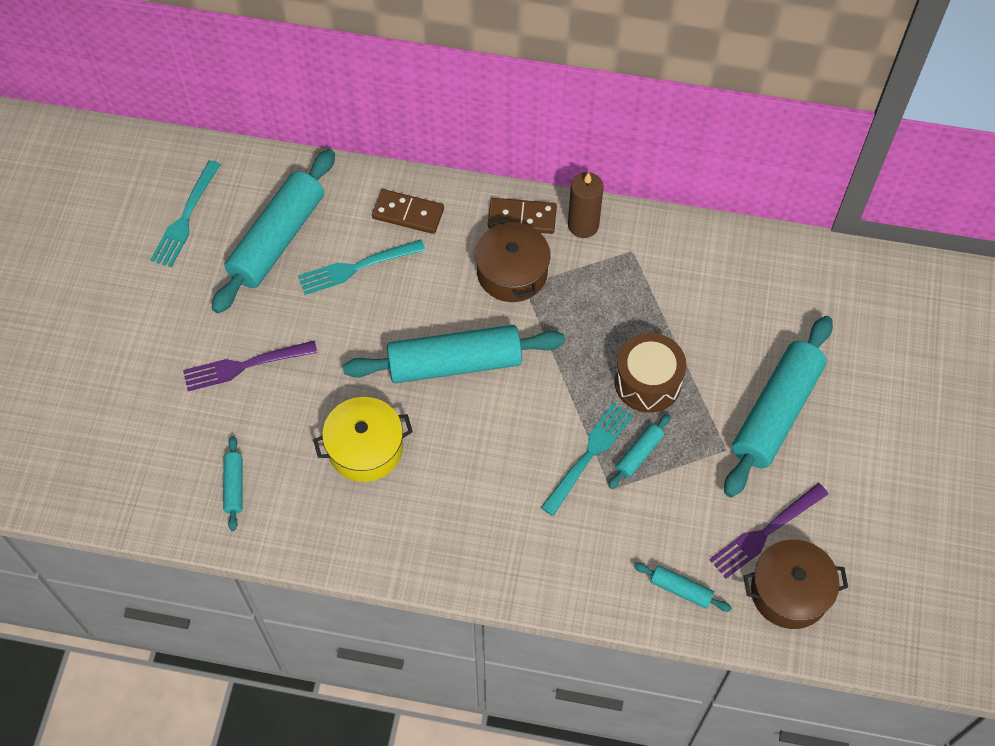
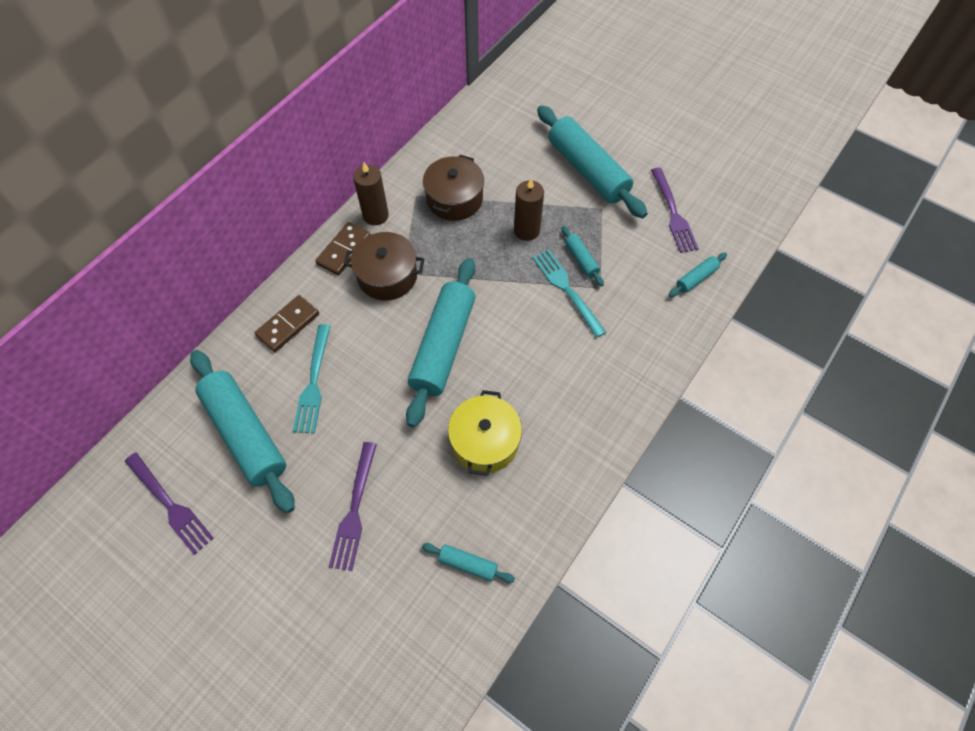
camera: 65 degrees left, 0 degrees up
turquoise fork [150,160,221,267] -> purple fork [125,452,214,555]
brown drum [614,333,686,413] -> brown candle [514,178,544,241]
brown pot [743,539,848,629] -> brown pot moved to [423,155,484,221]

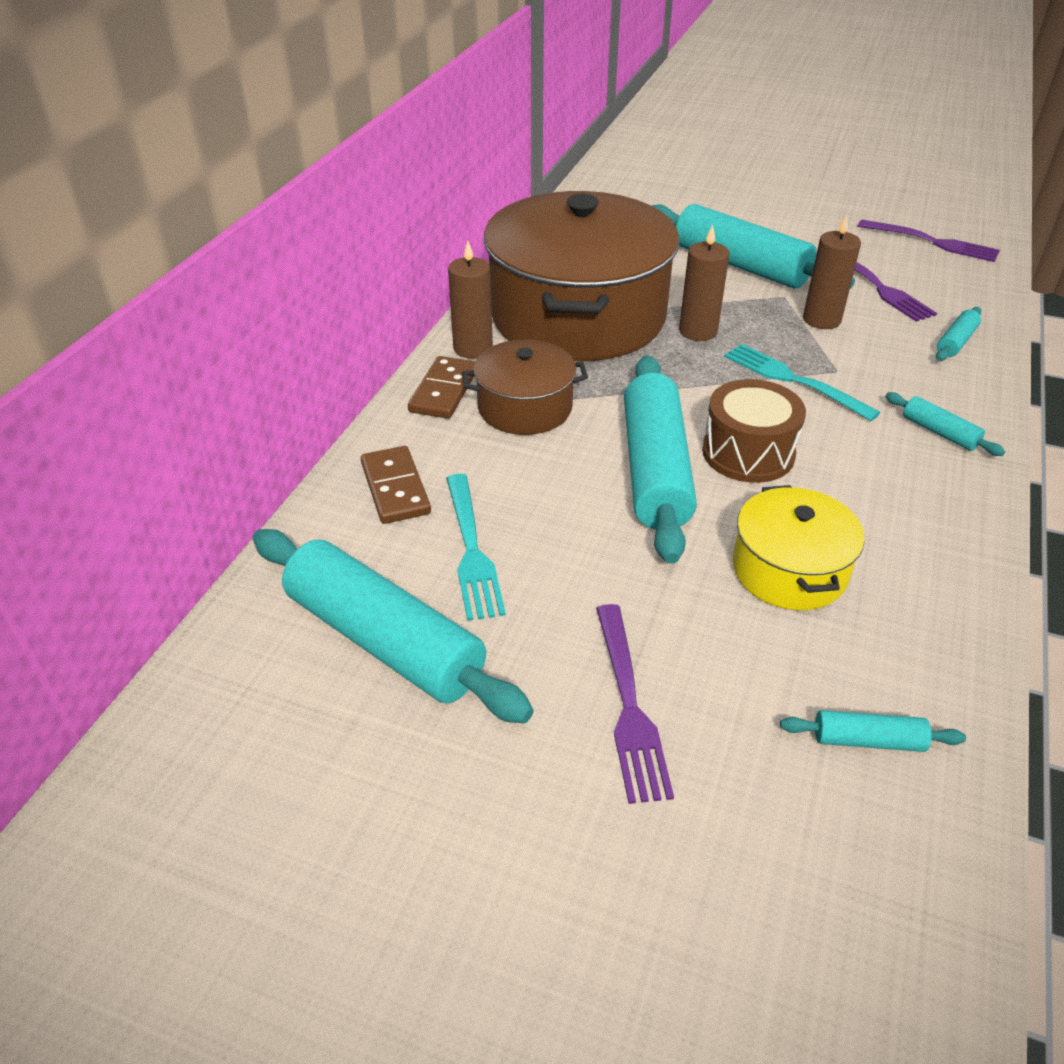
camera: 15 degrees left, 20 degrees down
purple fork [125,452,214,555] -> purple fork moved to [858,219,1000,262]
brown domino [255,295,319,352] -> brown domino turned 45 degrees counterclockwise [361,446,431,524]
brown pot [423,155,484,221] -> brown pot [484,191,680,361], size x2.09
turquoise rolling pin [561,226,604,286] -> turquoise rolling pin moved to [885,392,1005,456]
none -> brown drum [702,379,806,483]
none -> brown candle [803,214,861,329]

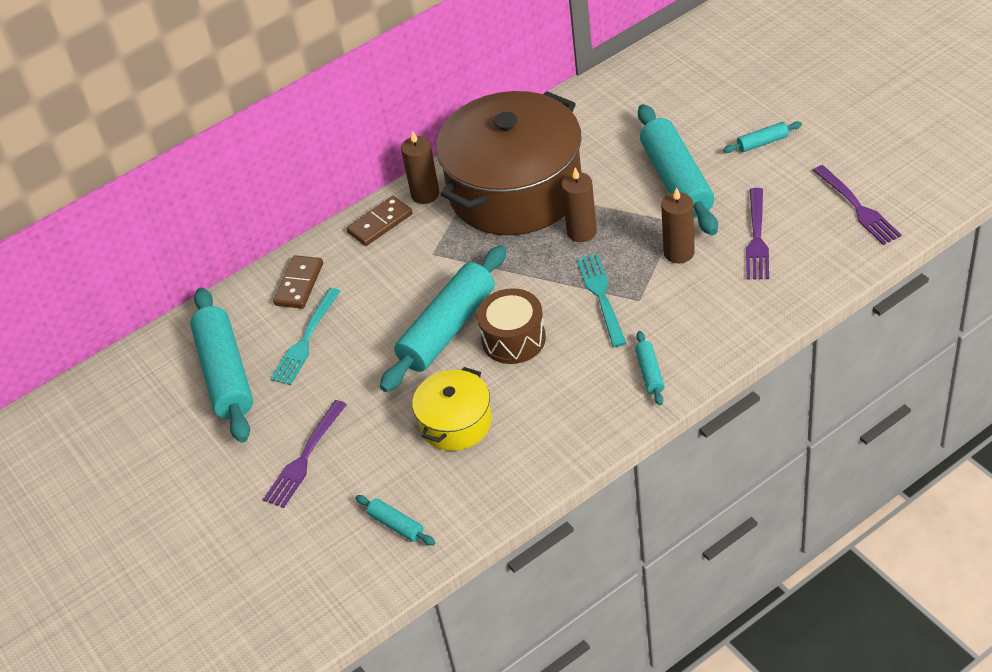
camera: 40 degrees right, 5 degrees up
brown pot [462,340,588,435] -> none
turquoise rolling pin [936,307,981,361] -> turquoise rolling pin moved to [723,121,802,153]

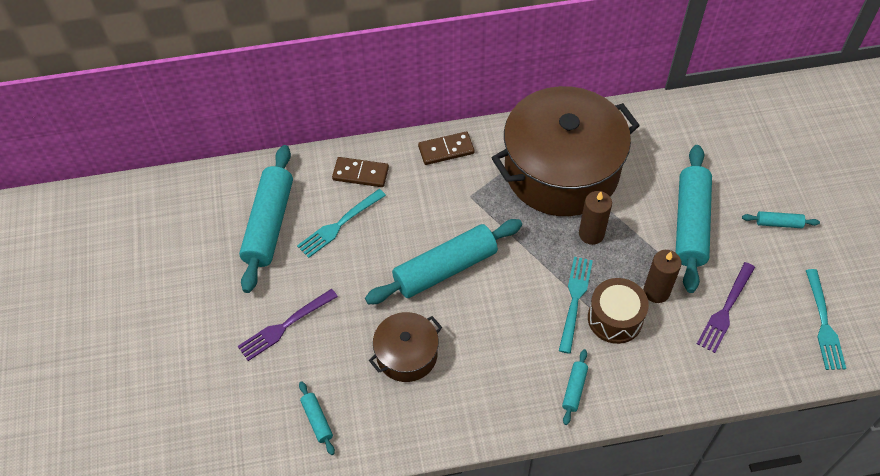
camera: 20 degrees right, 10 degrees up
brown domino [273,255,323,309] -> brown domino turned 60 degrees clockwise [332,157,389,187]
brown candle [401,130,440,204] -> none
yellow pot [412,367,492,451] -> brown pot [369,312,442,382]
brown drum [477,288,546,364] -> brown drum moved to [588,278,649,344]
purple fork [813,165,902,245] -> turquoise fork [806,269,846,370]

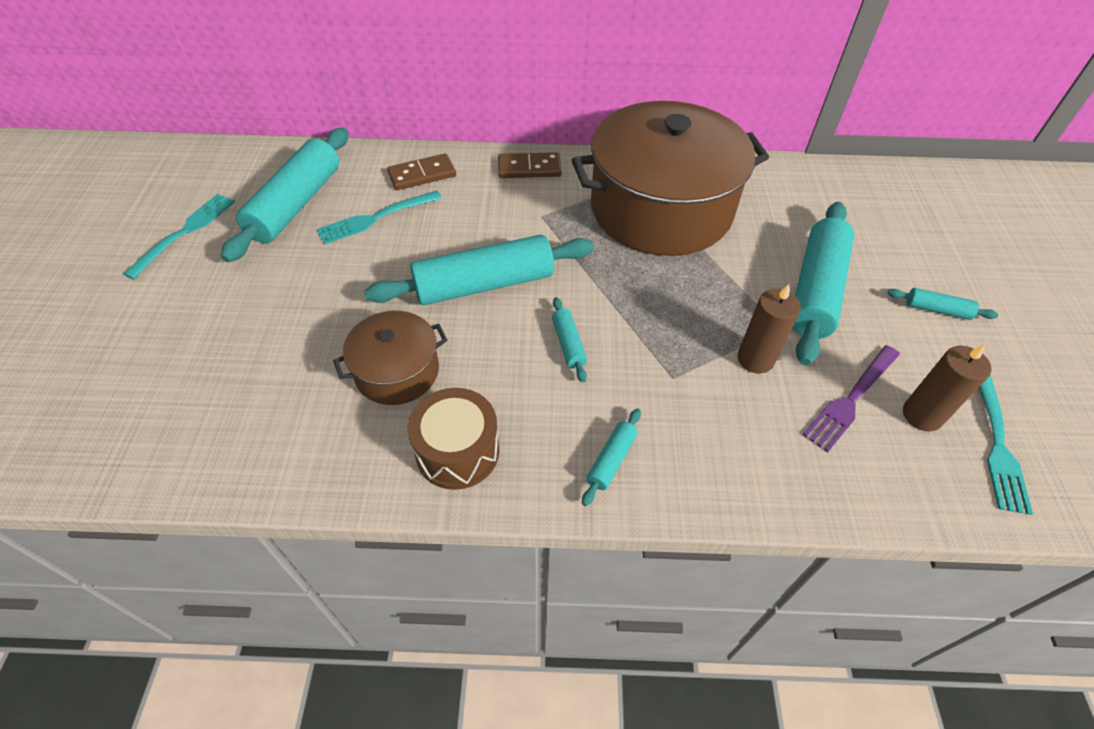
camera: 10 degrees right, 5 degrees down
purple fork [238,289,338,361] -> none
turquoise rolling pin [299,381,335,455] -> turquoise rolling pin moved to [552,297,587,382]
brown domino [332,157,389,187] -> brown domino turned 45 degrees counterclockwise [387,153,456,190]
turquoise fork [559,257,593,354] -> turquoise fork moved to [123,194,235,279]
brown candle [579,191,612,245] -> brown candle moved to [903,344,992,431]
brown drum [588,278,649,344] -> brown drum moved to [408,388,499,490]

